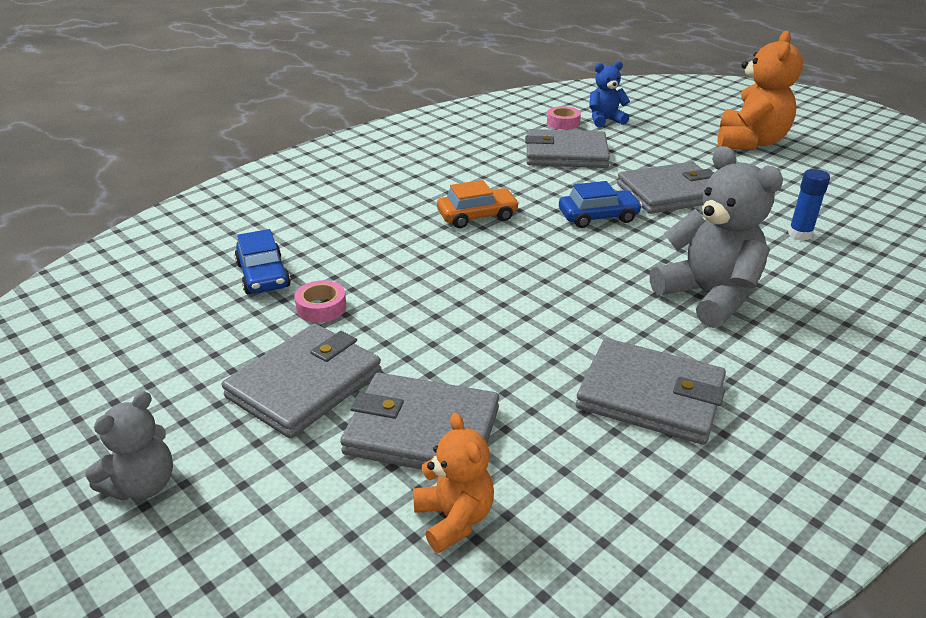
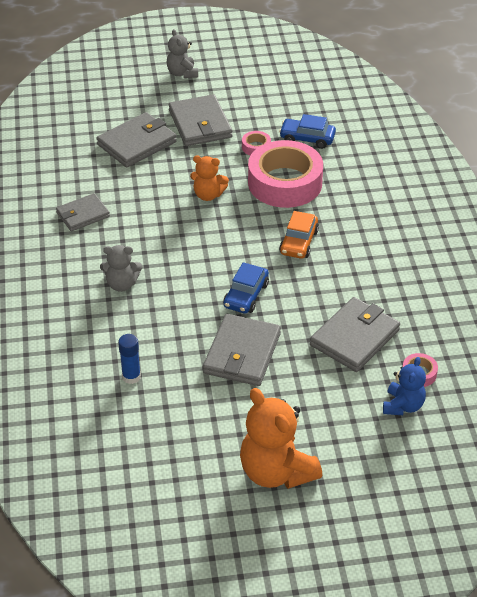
camera: 125 degrees right, 10 degrees up
orange teddy bear [413,413,494,553] -> orange teddy bear moved to [190,155,229,201]
grey wallet [576,338,726,445] -> grey wallet [56,193,110,231], size x0.64
grey teddy bear [650,146,783,328] -> grey teddy bear [100,245,142,292], size x0.57
none -> pink tape [248,140,323,208]

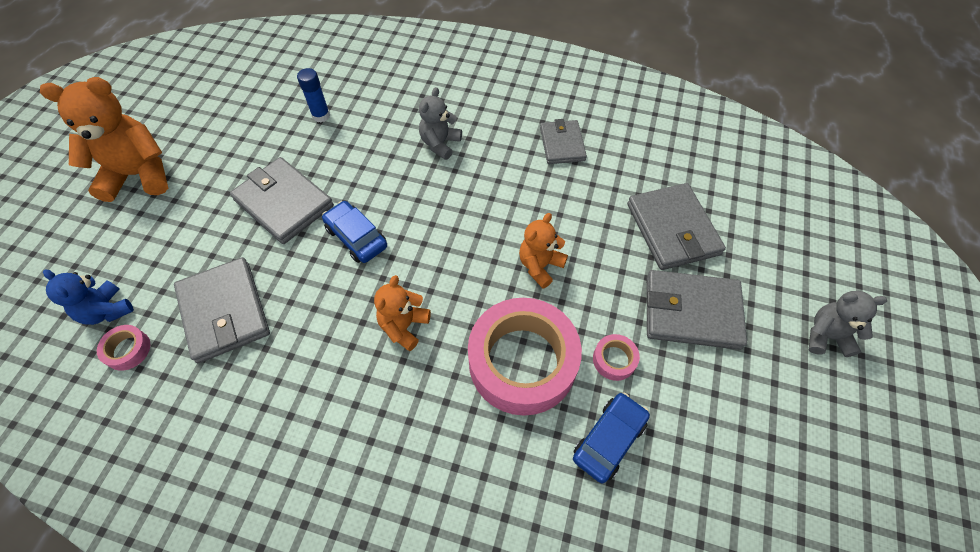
camera: 115 degrees right, 15 degrees up
orange car [279,211,319,259] -> orange teddy bear [374,275,431,351]

